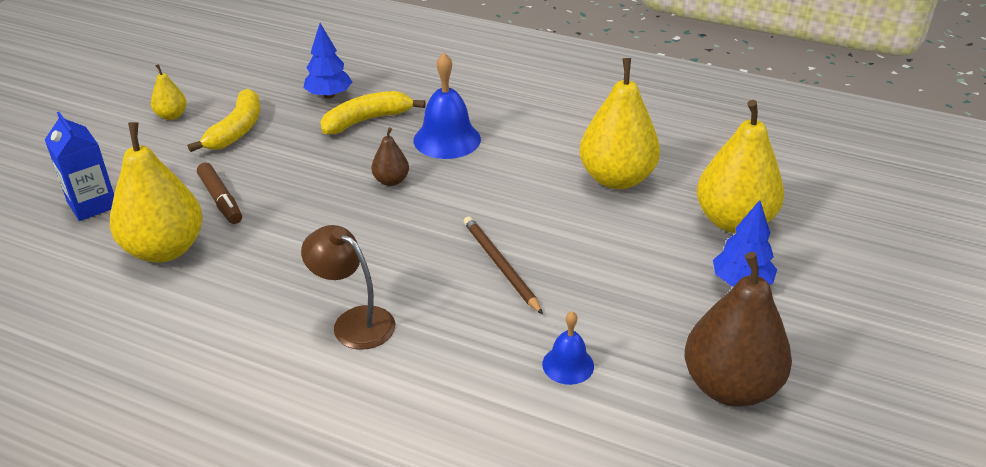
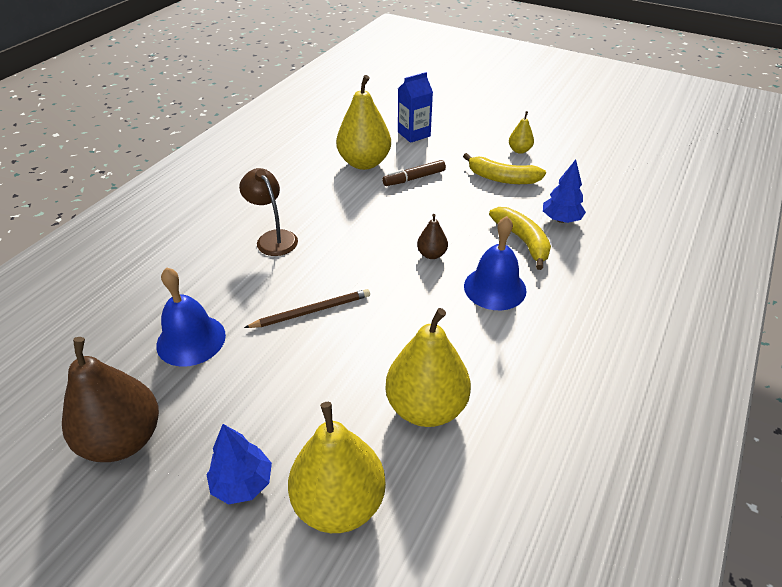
camera: 95 degrees right, 5 degrees up
brown lamp [301,225,395,349] -> brown lamp turned 75 degrees counterclockwise [239,168,298,256]
blue bell [542,311,594,385] -> blue bell [156,267,226,367], size x1.74

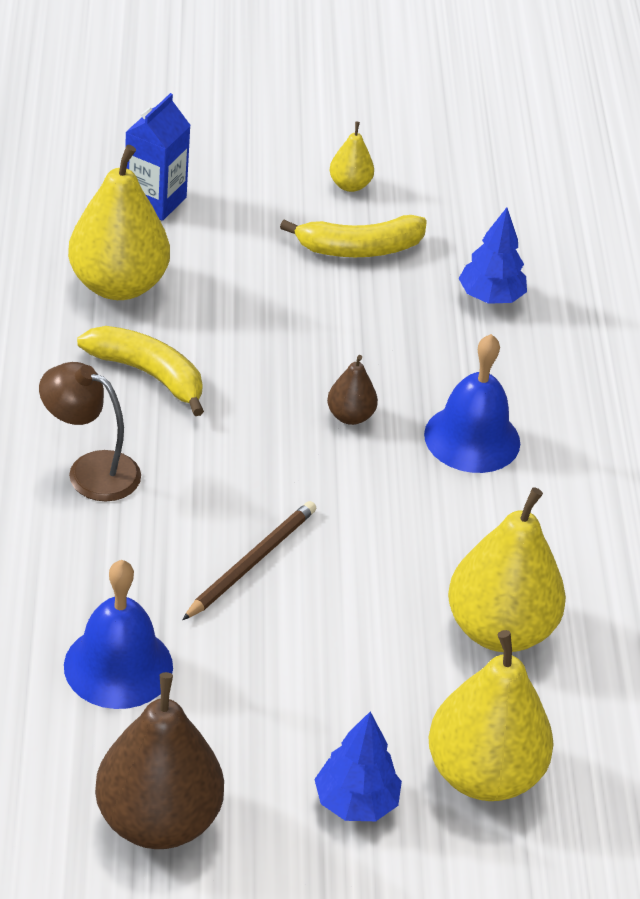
camera: 35 degrees left, 0 degrees up
brown marker [382,160,446,186] -> none
yellow banana [489,207,551,270] -> yellow banana moved to [77,326,204,416]

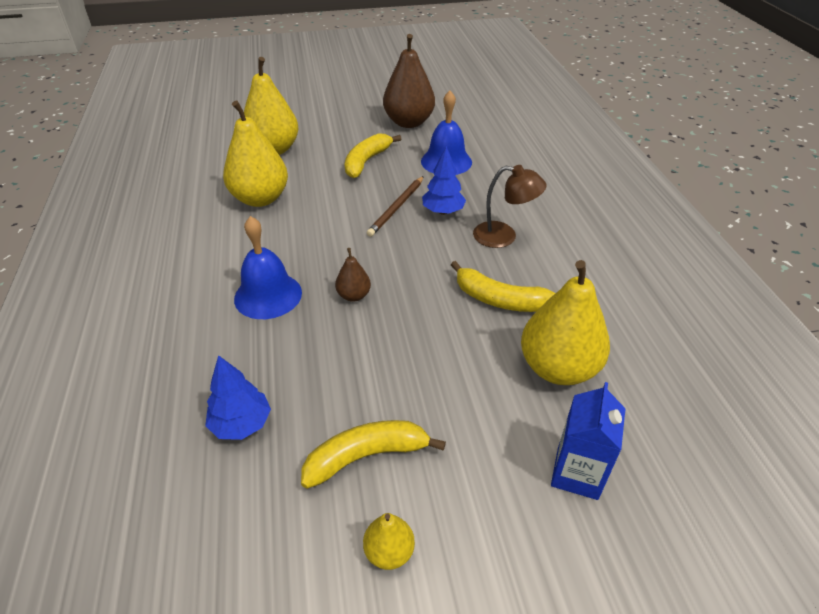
camera: 175 degrees right, 0 degrees up
blue tree [314,711,402,821] -> blue tree moved to [422,146,466,215]
none -> yellow banana [344,133,401,178]

